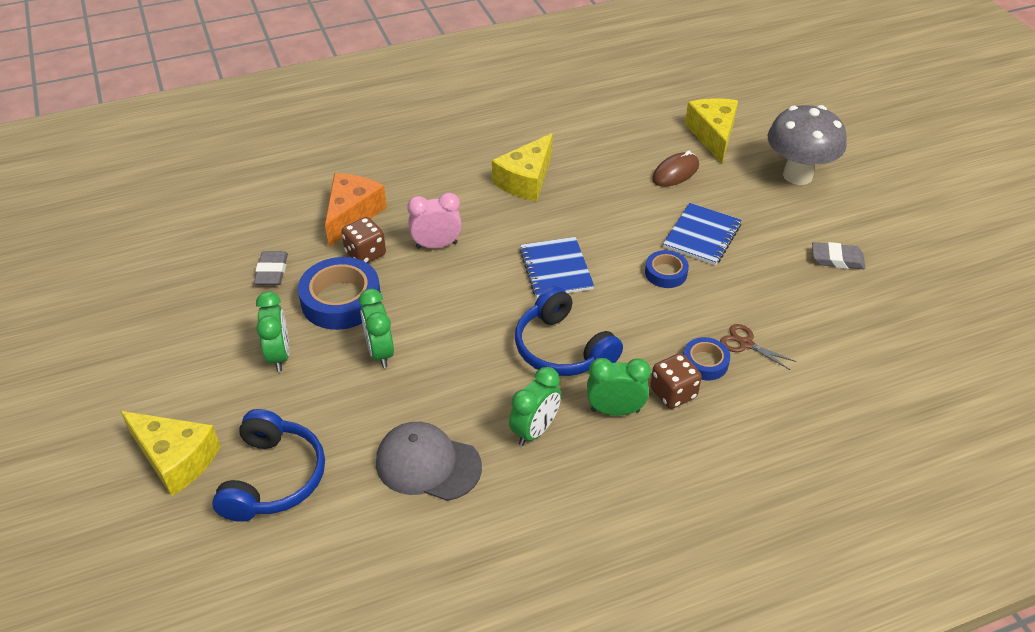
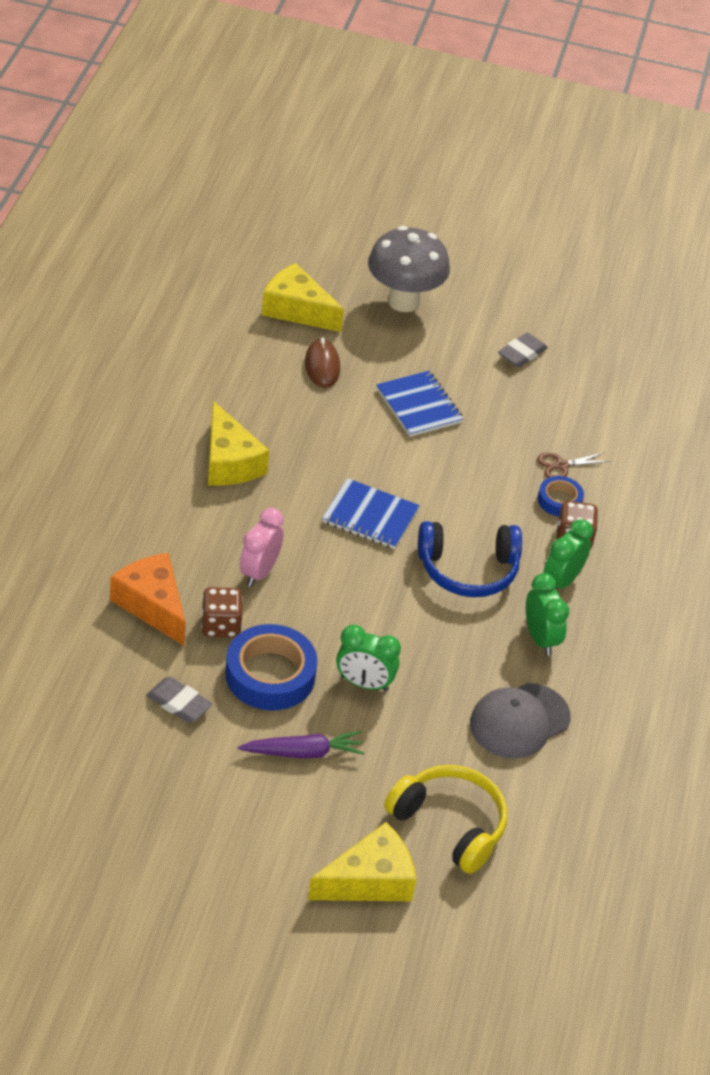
camera: 60 degrees left, 0 degrees up
blue headphones [212,409,325,522] -> yellow headphones [384,765,507,874]
green clock [256,291,289,372] -> purple carrot [238,731,364,759]
blue tape [645,250,689,288] -> none

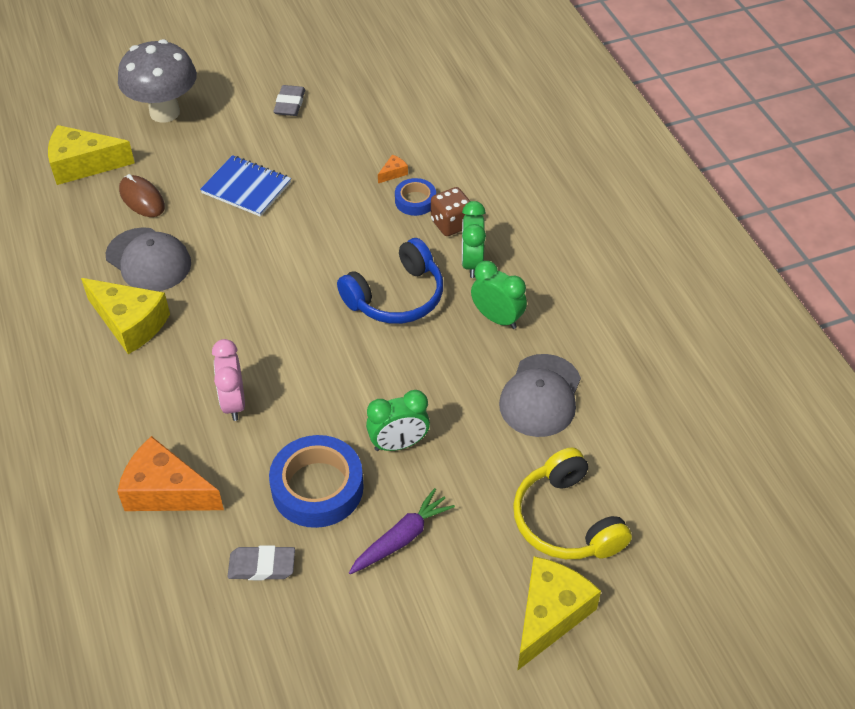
camera: 30 degrees left, 5 degrees up
brown dice [201,587,243,638] -> none
blue notebook [322,478,420,549] -> none
yellow headphones [384,765,507,874] -> yellow headphones turned 120 degrees counterclockwise [513,448,632,559]
brown scissors [537,452,610,478] -> orange cheese [378,155,408,183]
none -> grey cap [106,227,191,291]

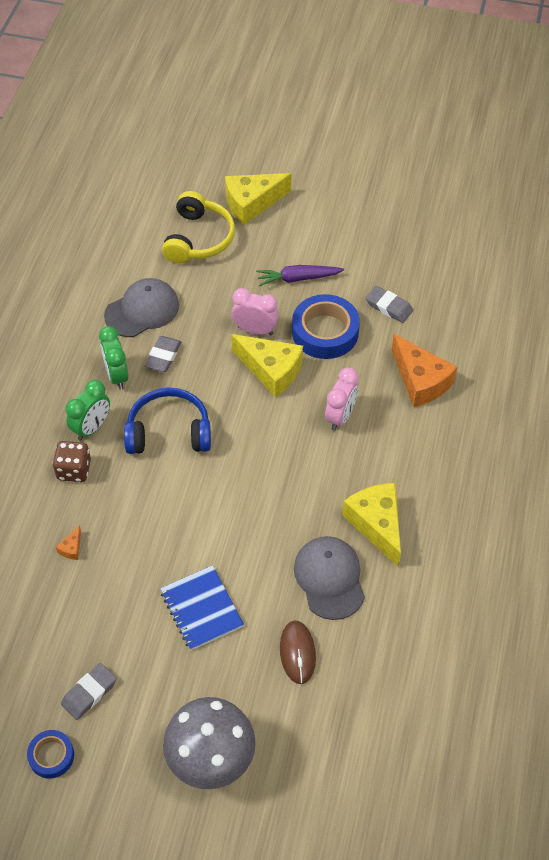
camera: 145 degrees left, 5 degrees up
yellow cheese [48,125,135,185] -> yellow cheese moved to [231,334,303,397]
green clock [366,390,430,451] -> pink clock [232,288,279,335]
orange cheese [378,155,408,183] -> orange cheese turned 60 degrees counterclockwise [56,525,81,560]
blue tape [395,178,436,216] -> blue tape moved to [27,730,74,779]
none -> grey eraser [145,336,181,372]

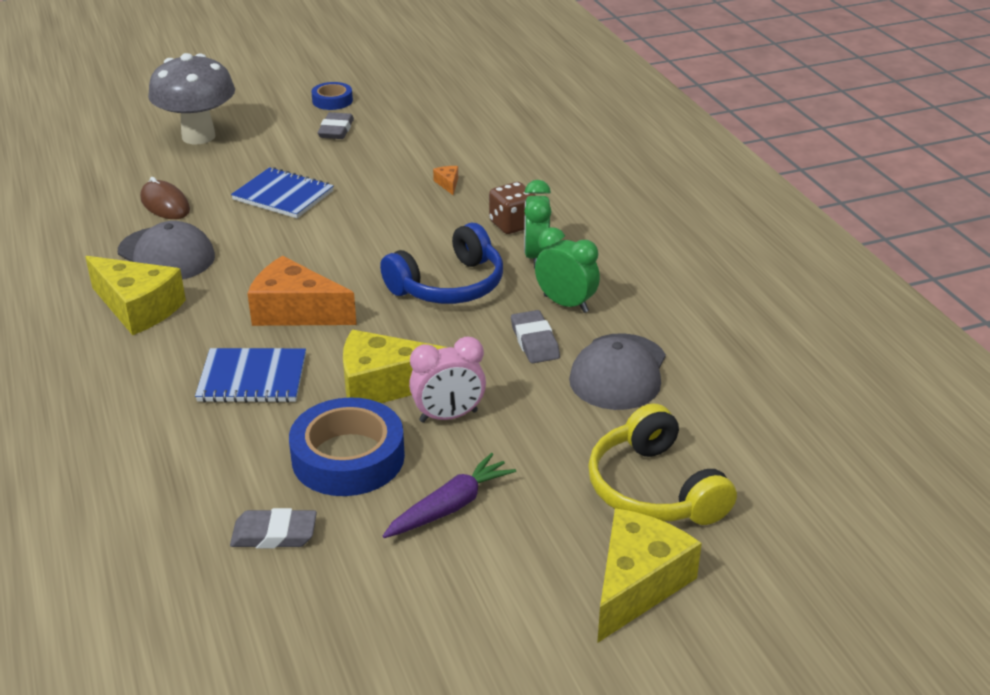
camera: 145 degrees right, 20 degrees down
pink clock [325,368,359,430] -> blue notebook [195,348,306,403]
orange cheese [392,334,457,407] -> orange cheese moved to [247,256,357,326]

